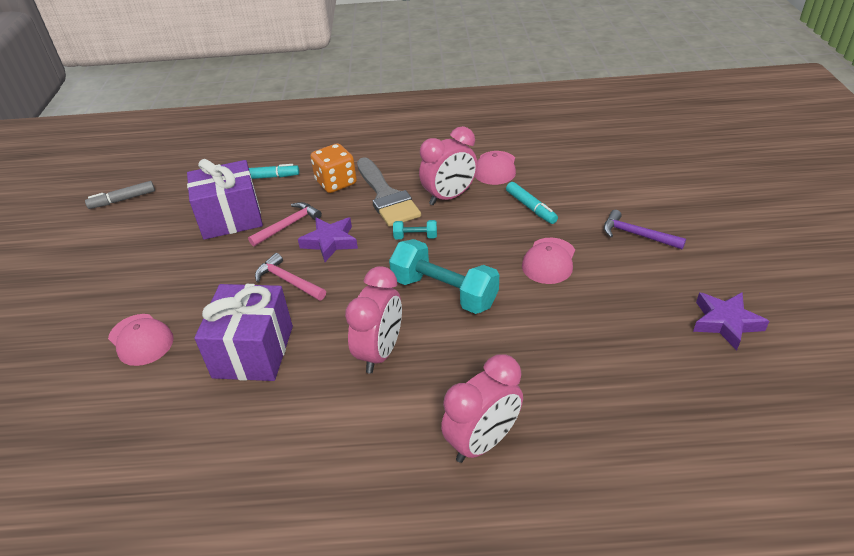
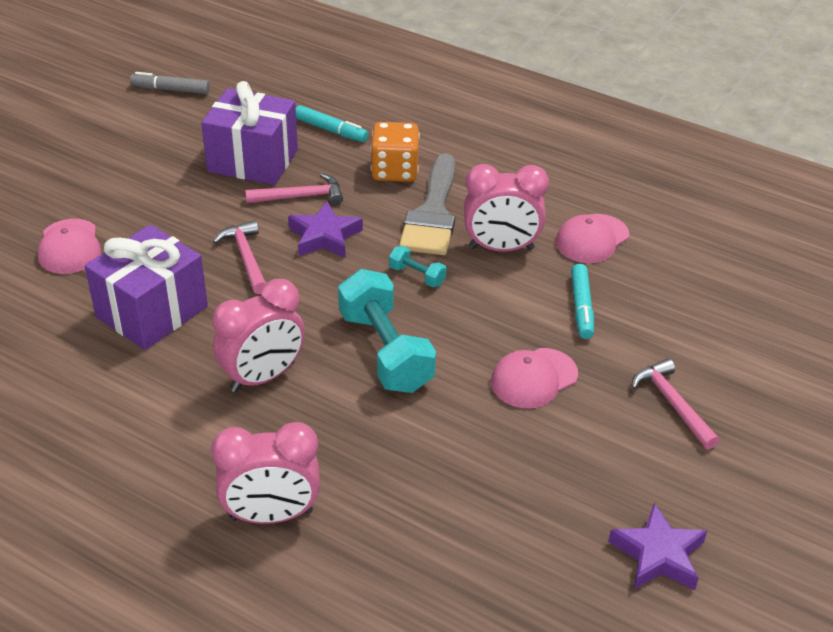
camera: 30 degrees right, 0 degrees up
purple hammer [604,210,686,250] -> pink hammer [632,358,719,449]

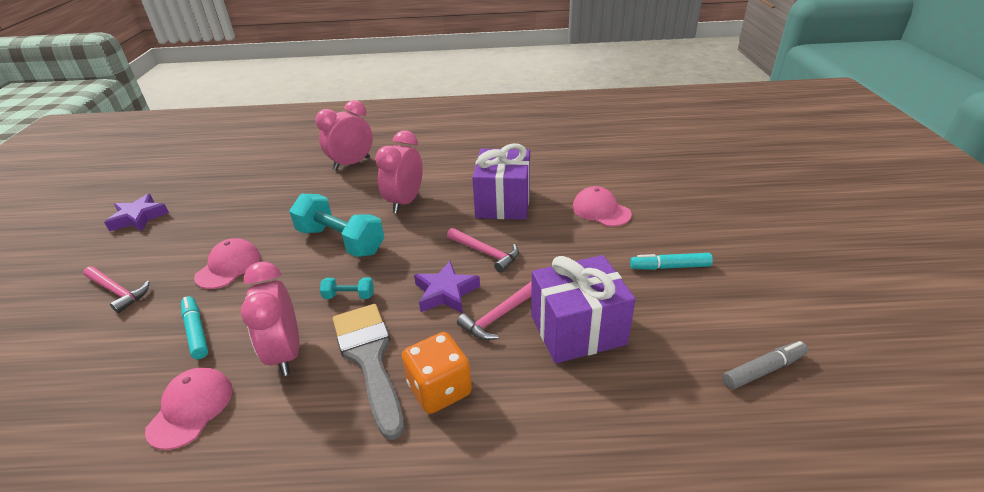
camera: 150 degrees right, 5 degrees down
turquoise marker [296,105,368,142] -> turquoise marker moved to [630,253,713,270]
pink clock [464,164,549,252] -> pink clock turned 75 degrees counterclockwise [241,261,299,376]

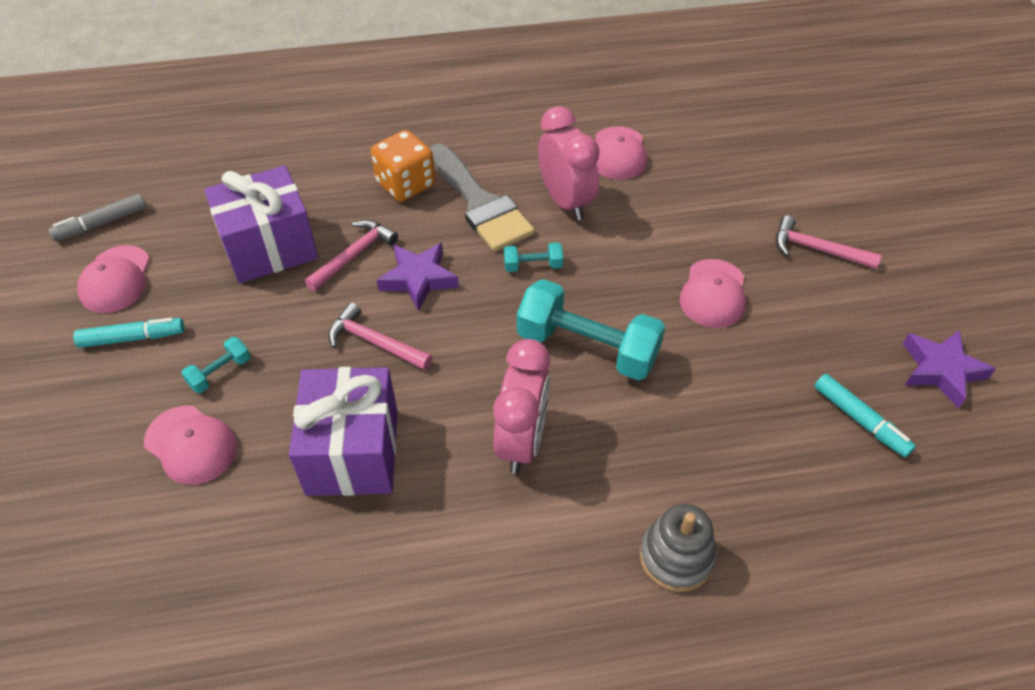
camera: 170 degrees right, 15 degrees up
turquoise marker [181,296,208,359] -> turquoise marker moved to [814,374,916,458]
pink clock [315,100,373,171] -> grey stacking toy [640,504,717,592]
none -> pink cap [77,245,150,313]
none -> turquoise dumbbell [181,337,251,393]

